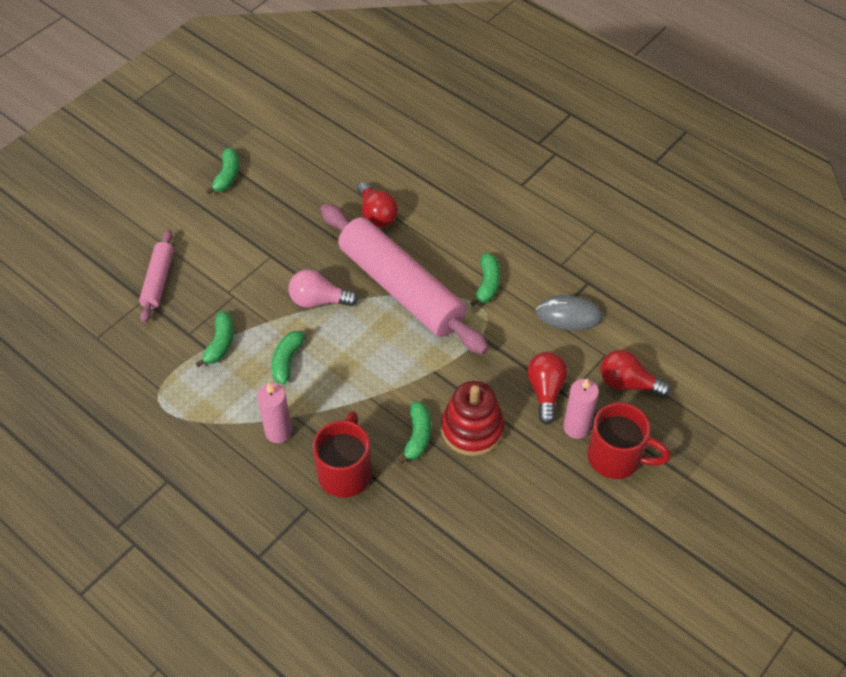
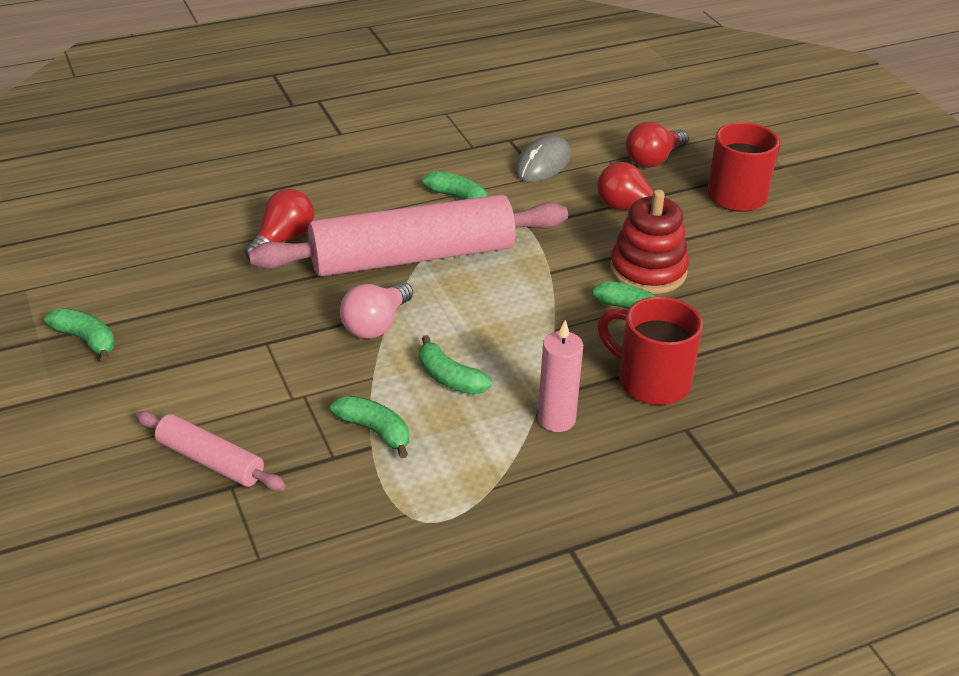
camera: 65 degrees left, 15 degrees down
red light bulb [357,181,398,228] -> red light bulb turned 60 degrees counterclockwise [245,189,314,260]
pink candle [563,379,599,439] -> none

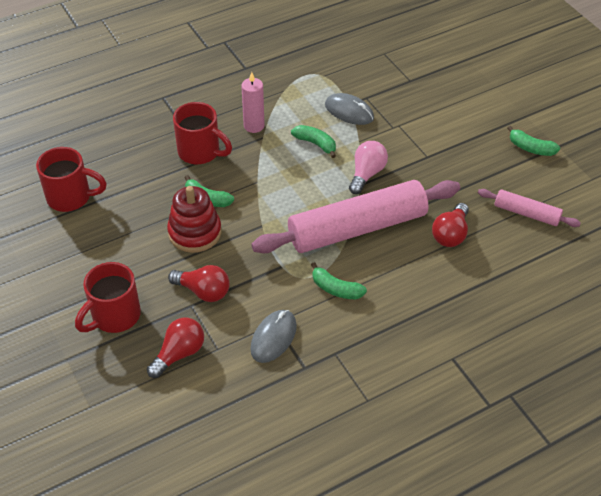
camera: 175 degrees right, 10 degrees up
pink rolling pin [136,411,286,491] -> pink rolling pin moved to [478,189,581,227]
green banana [330,396,409,458] -> grey mouse [325,93,374,125]
none -> red mug [36,147,107,212]

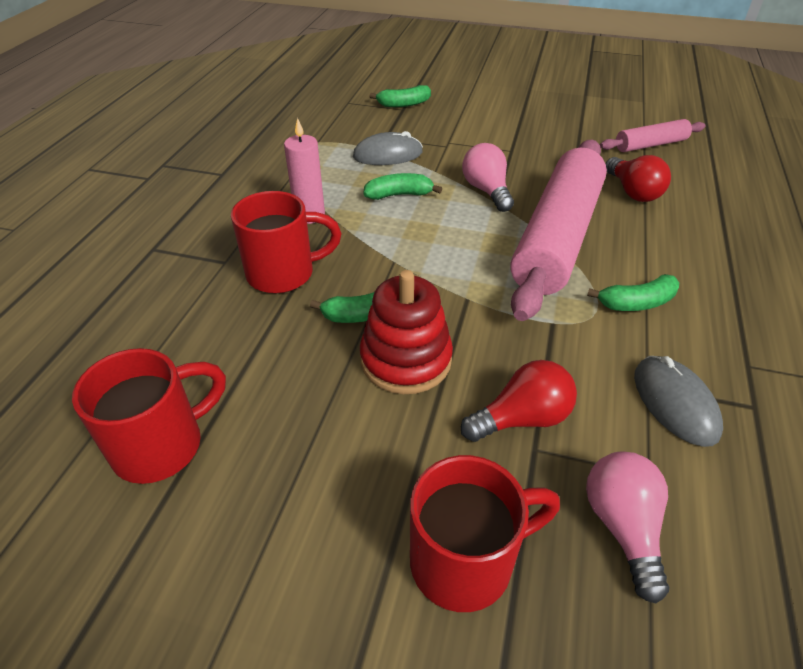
camera: 45 degrees left, 5 degrees down
red mug [75,262,141,333] -> red mug turned 105 degrees counterclockwise [410,455,560,612]
red light bulb [147,317,204,378] -> pink light bulb [586,451,670,604]
green banana [508,126,560,156] -> green banana moved to [369,85,431,107]

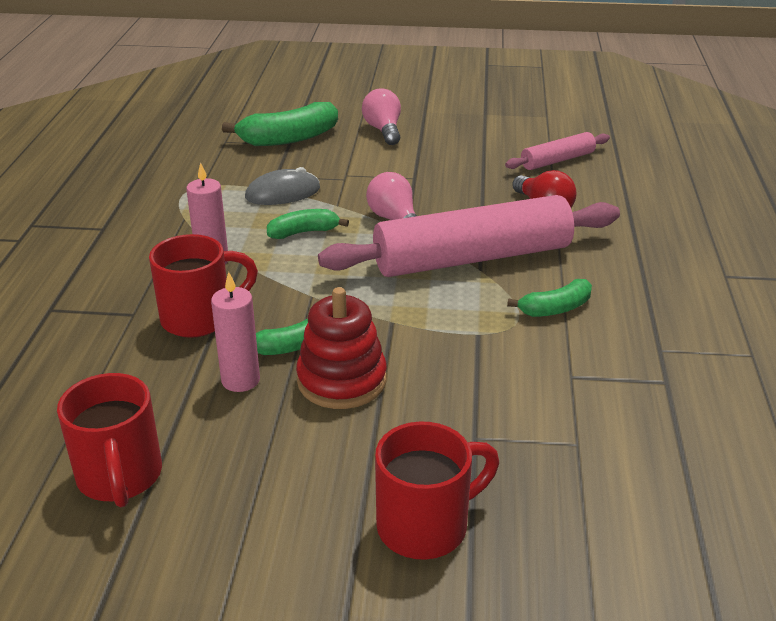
camera: 10 degrees left, 10 degrees down
red mug [72,348,226,484] -> red mug turned 120 degrees clockwise [57,373,162,507]
green banana [369,85,431,107] -> green banana [222,102,338,146], size x1.70
red light bulb [461,360,577,442] -> none
pink rolling pin [510,140,607,321] -> pink rolling pin turned 60 degrees clockwise [318,195,620,277]
pink light bulb [586,451,670,604] -> pink light bulb moved to [362,89,401,145]
grey mouse [634,356,723,447] -> none
none -> pink candle [211,272,260,392]

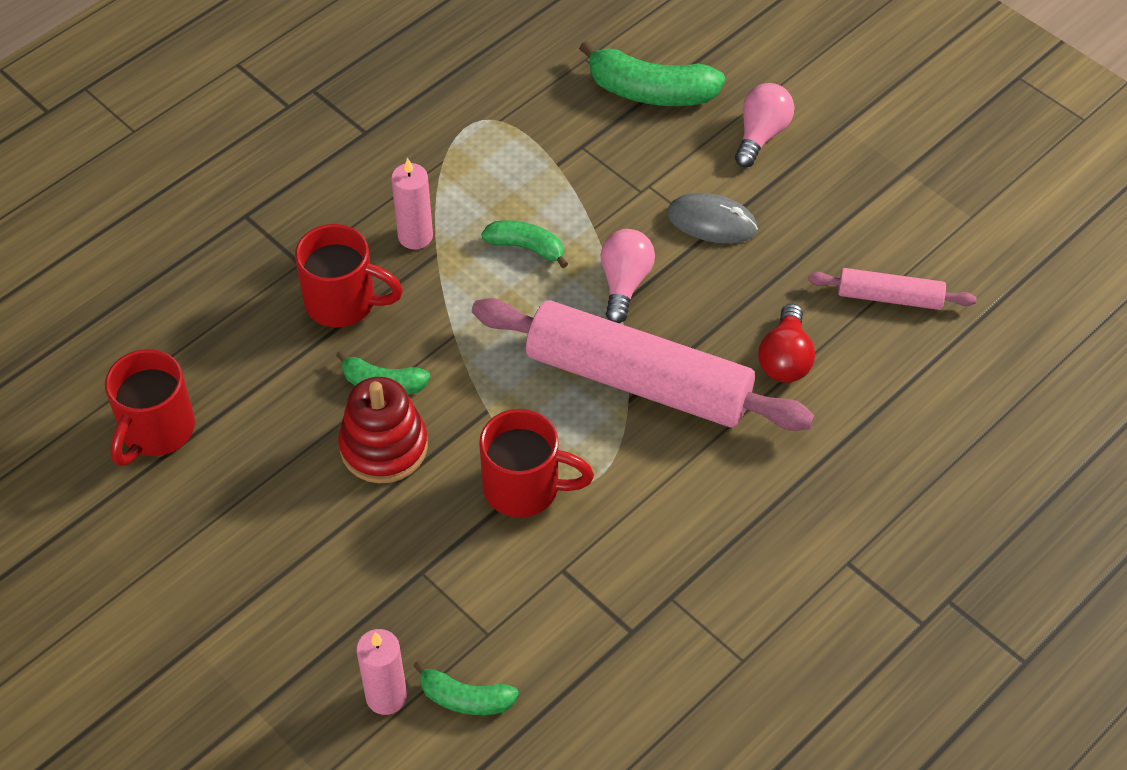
camera: 40 degrees right, 20 degrees up
pink candle [211,272,260,392] -> pink candle moved to [356,629,407,715]
grey mouse [245,167,320,205] -> grey mouse moved to [667,193,758,244]
red mug [375,421,499,560] -> red mug moved to [479,409,594,518]
green banana [507,279,592,317] -> green banana moved to [413,660,519,715]

